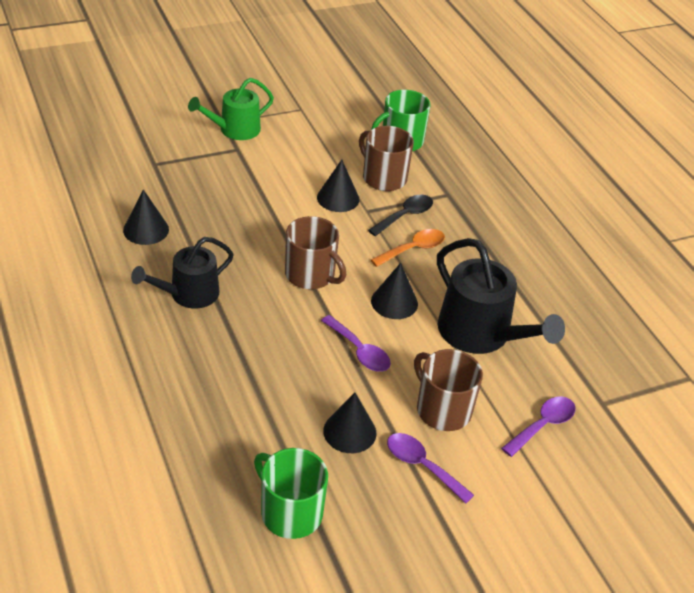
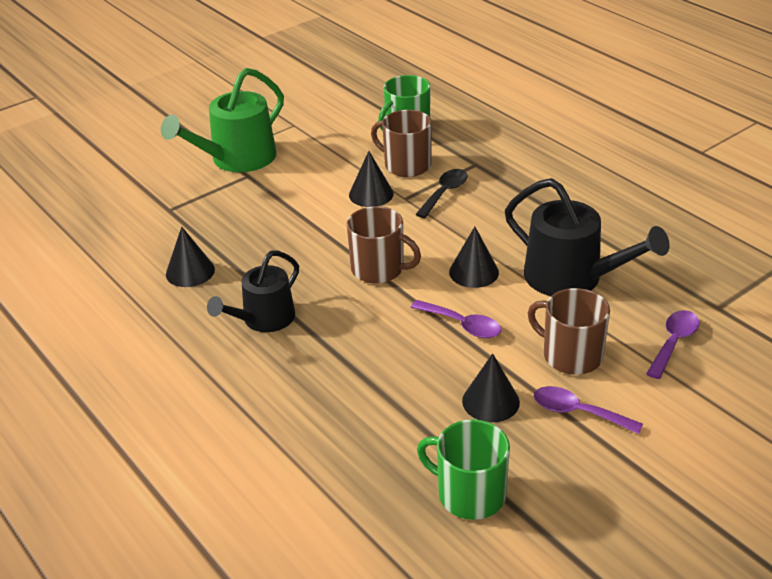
camera: 10 degrees left, 5 degrees down
green watering can [188,78,274,140] -> green watering can [161,68,284,172], size x1.51
orange spoon [371,229,445,267] -> none

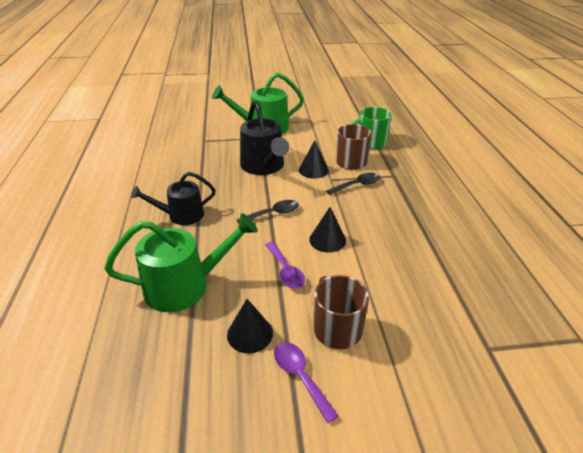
camera: 30 degrees right, 0 degrees up
black cone [166,227,215,287] -> none
brown mug [347,206,421,284] -> black spoon [237,200,299,224]
green mug [417,419,510,520] -> none
black watering can [505,178,670,296] -> black watering can moved to [240,100,289,175]
purple spoon [646,310,699,379] -> none
none -> green watering can [104,213,258,312]

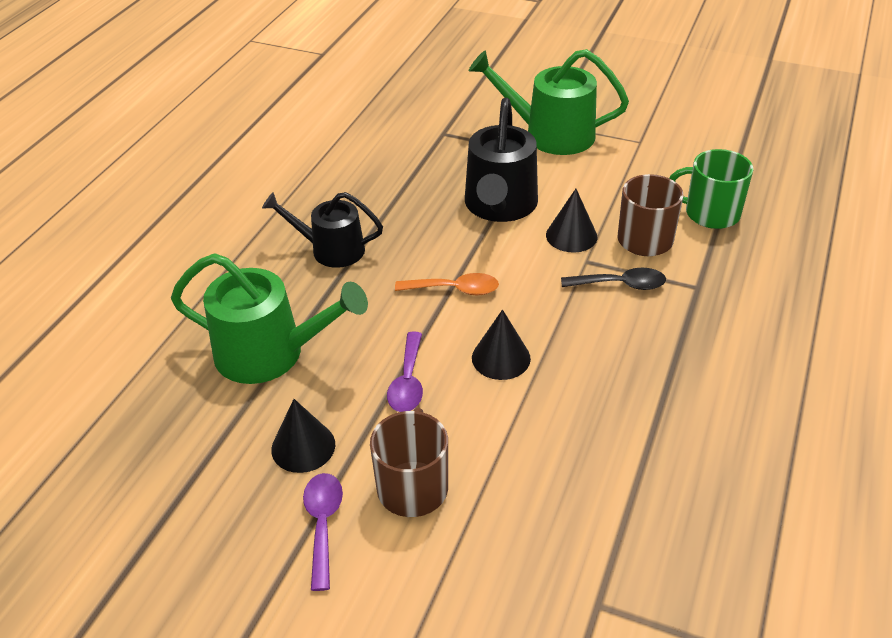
camera: 30 degrees right, 5 degrees up
black spoon [237,200,299,224] -> orange spoon [395,273,499,295]

